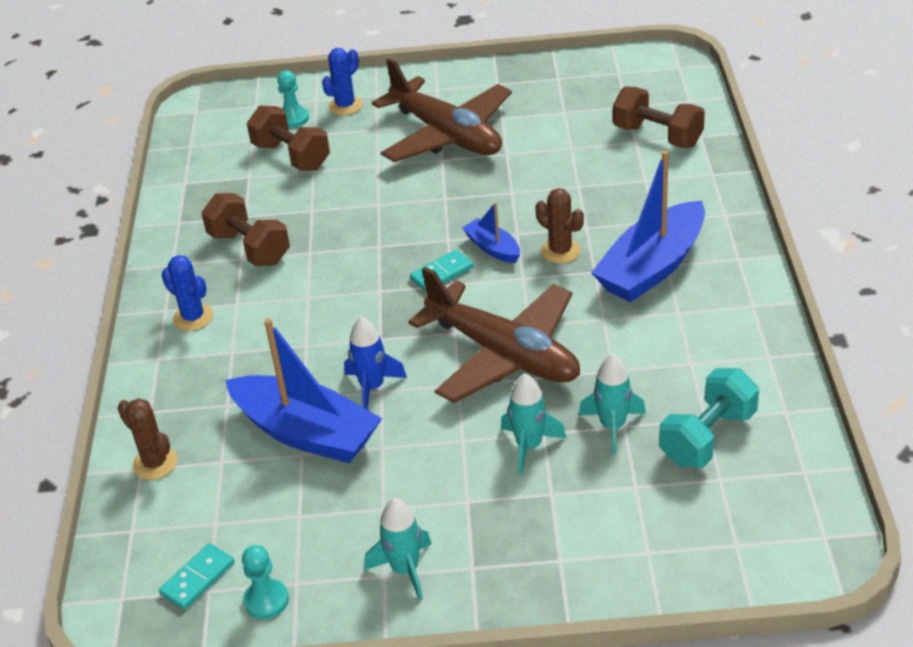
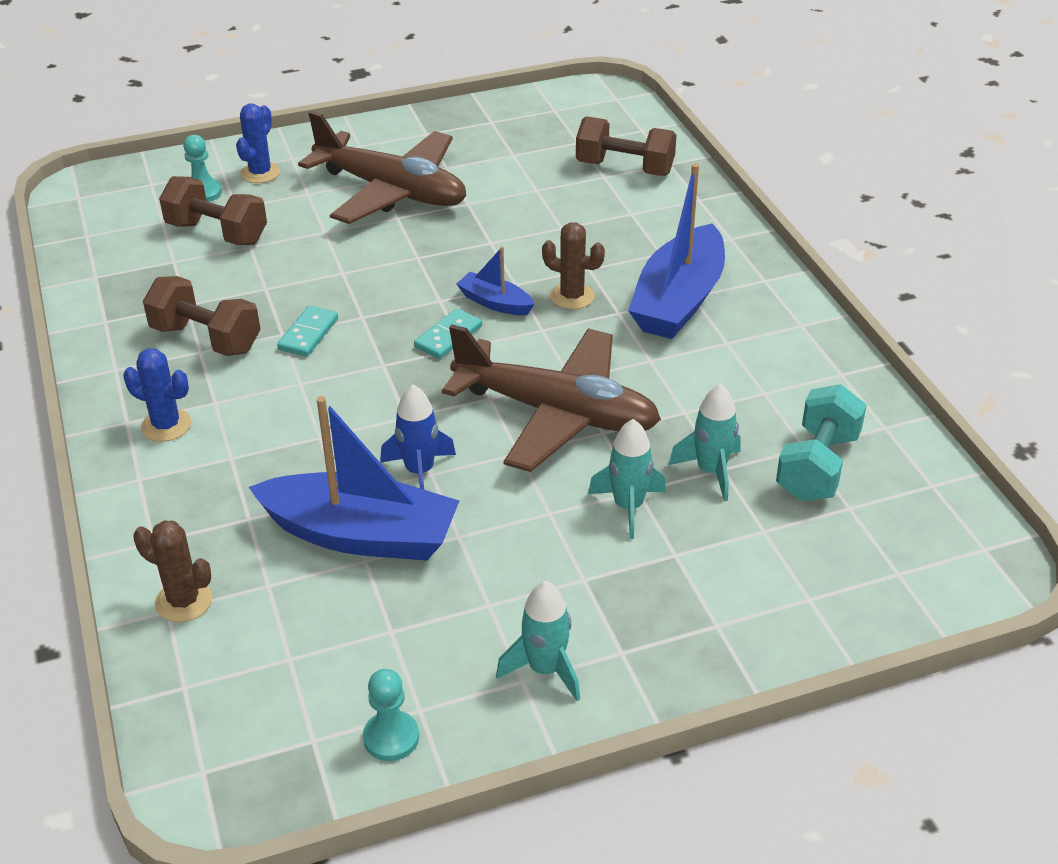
camera: 20 degrees left, 0 degrees up
turquoise domino [159,543,235,610] -> turquoise domino moved to [277,306,338,357]

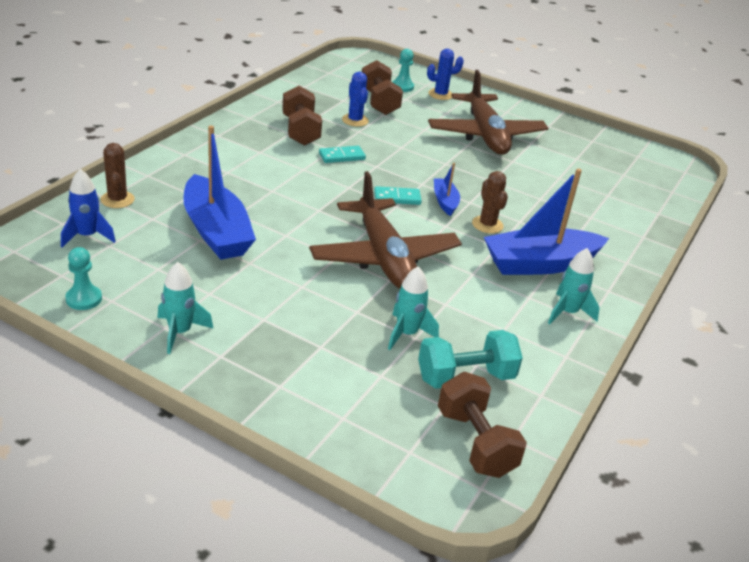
camera: 45 degrees right, 5 degrees down
blue cactus [123,348,191,442] -> blue cactus moved to [342,72,369,127]
blue rocket [380,384,456,489] -> blue rocket moved to [61,169,116,247]
brown dumbbell [576,116,677,176] -> brown dumbbell moved to [438,372,527,478]
turquoise rocket [588,419,666,539] -> turquoise rocket moved to [548,248,600,324]

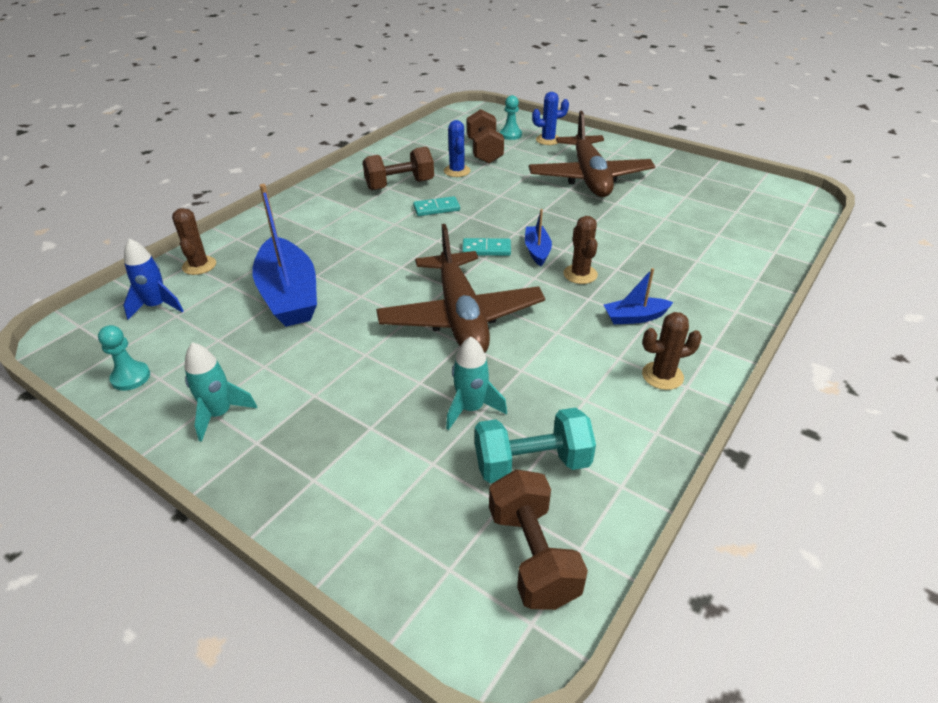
camera: 10 degrees right, 5 degrees up
brown dumbbell [282,86,322,146] -> brown dumbbell turned 75 degrees clockwise [363,147,434,190]
blue boat [484,169,609,275] -> blue boat [604,268,673,324], size x0.48
turquoise rocket [548,248,600,324] -> brown cactus [642,312,702,390]

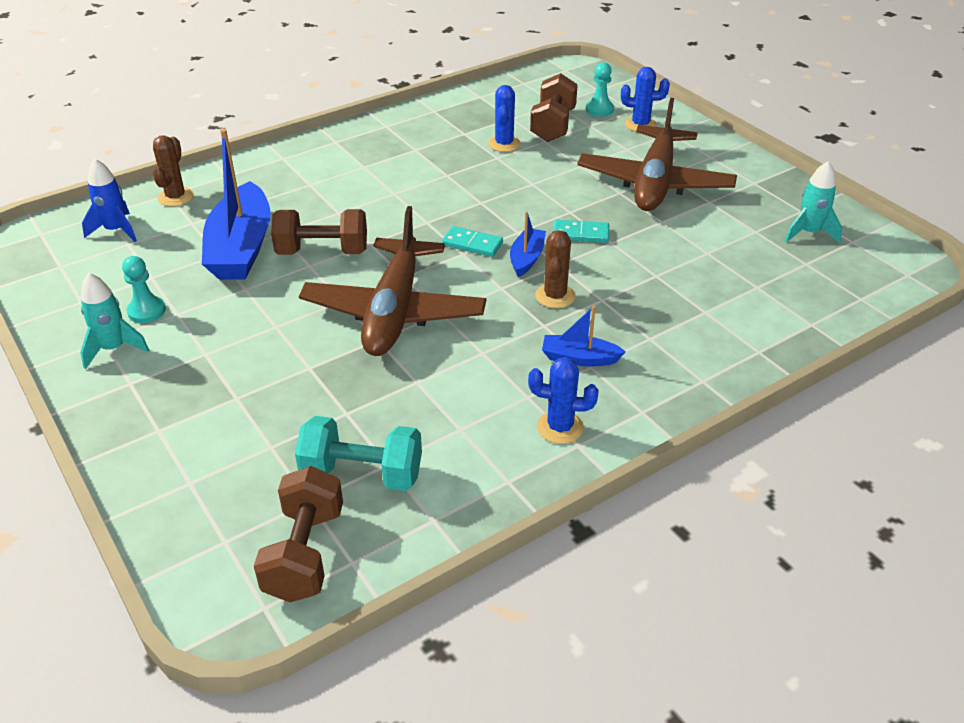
camera: 20 degrees right, 0 degrees up
turquoise pawn [98,325,150,391] -> turquoise pawn moved to [122,256,166,323]
brown dumbbell [363,147,434,190] -> brown dumbbell moved to [271,209,367,255]
turquoise domino [413,196,460,216] -> turquoise domino moved to [553,220,609,243]
turquoise rocket [446,337,507,430] -> turquoise rocket moved to [785,161,842,243]
brown cactus [642,312,702,390] -> blue cactus [528,357,599,444]

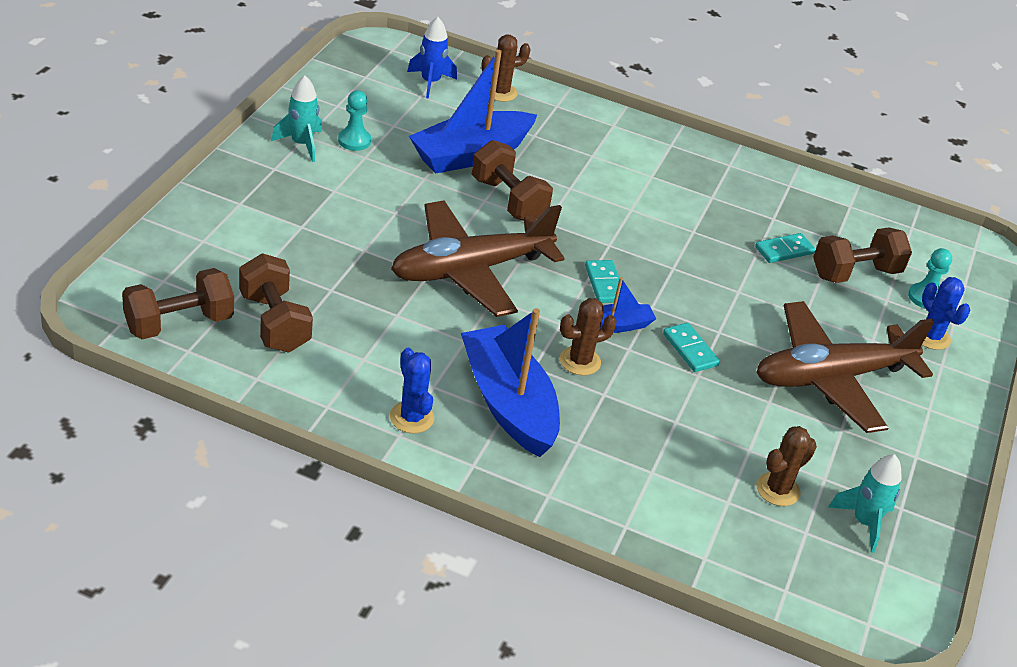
camera: 50 degrees right, 0 degrees up
turquoise dumbbell [295,416,422,491] -> brown dumbbell [239,253,313,352]
blue cactus [488,85,521,152] -> turquoise domino [755,233,816,263]
blue boat [542,306,626,366] -> blue boat [461,308,560,457], size x2.06
none -> brown cactus [756,426,817,506]

